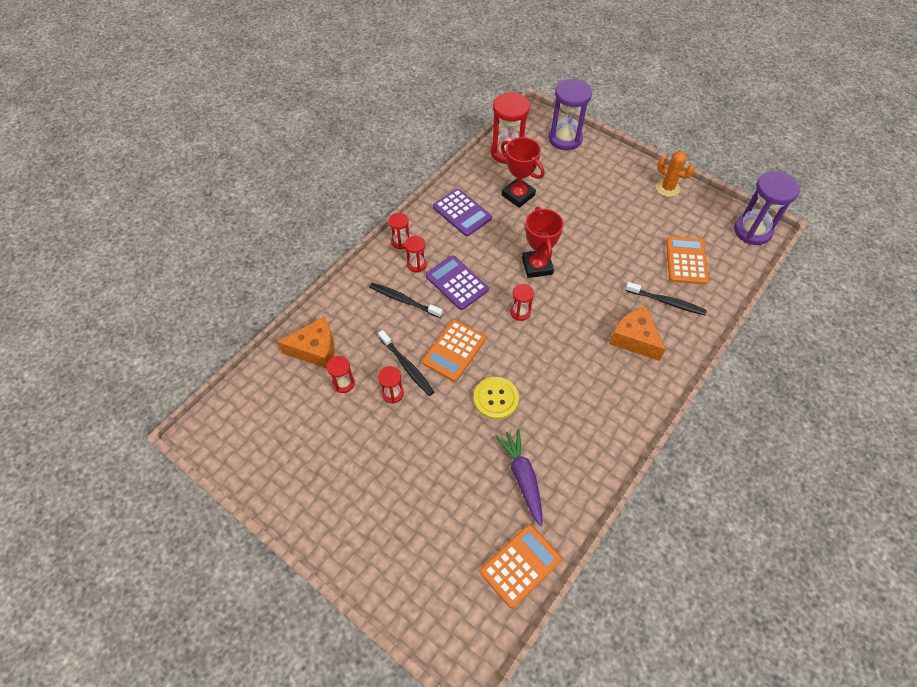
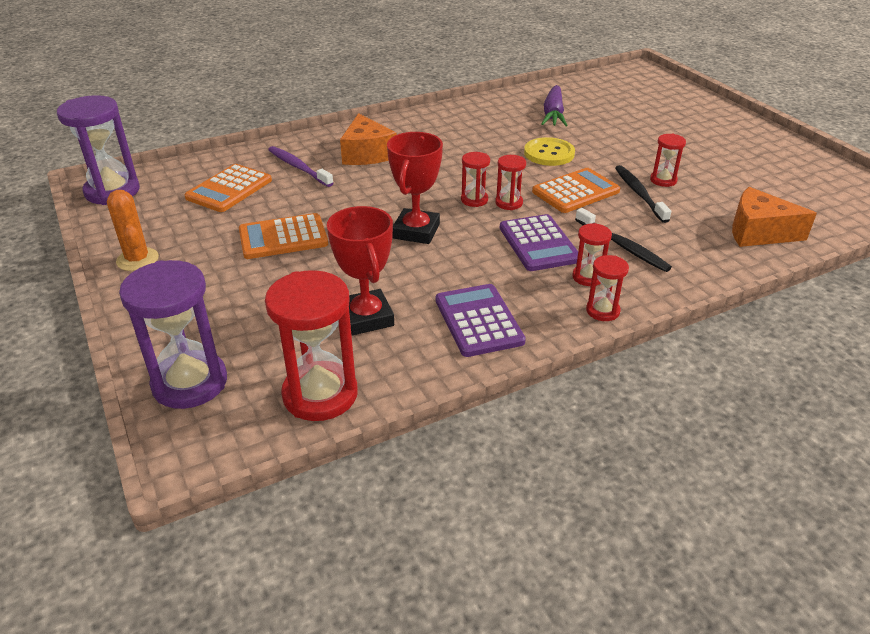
camera: 155 degrees left, 20 degrees down
red hourglass [327,356,355,393] -> red hourglass moved to [495,155,526,210]
orange calculator [480,524,562,608] -> orange calculator moved to [239,213,328,259]
black toothbrush [625,282,707,315] -> purple toothbrush [268,146,333,187]

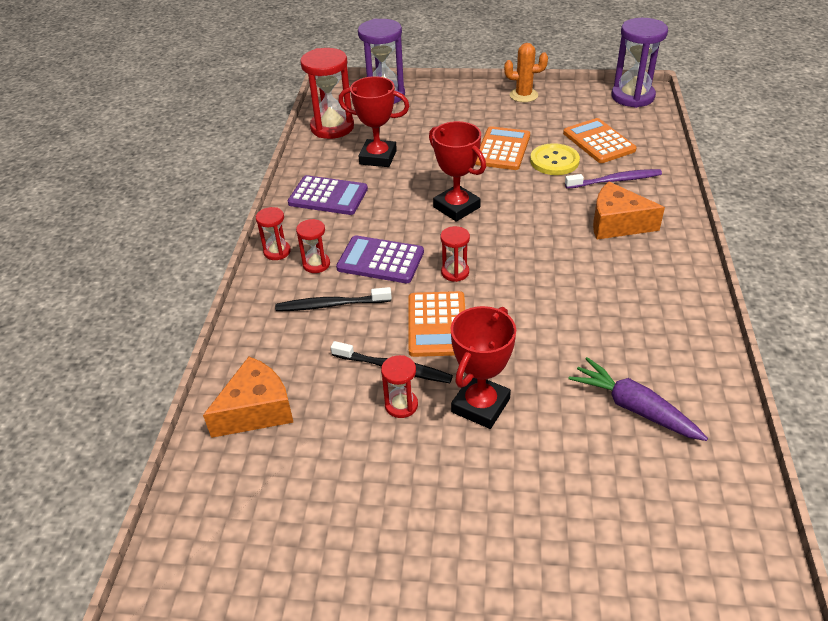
camera: 125 degrees right, 5 degrees up
red hourglass [461,152,490,207] -> none
yellow button [524,137,575,166] -> yellow button moved to [530,143,580,175]
none -> red trophy [451,306,516,429]

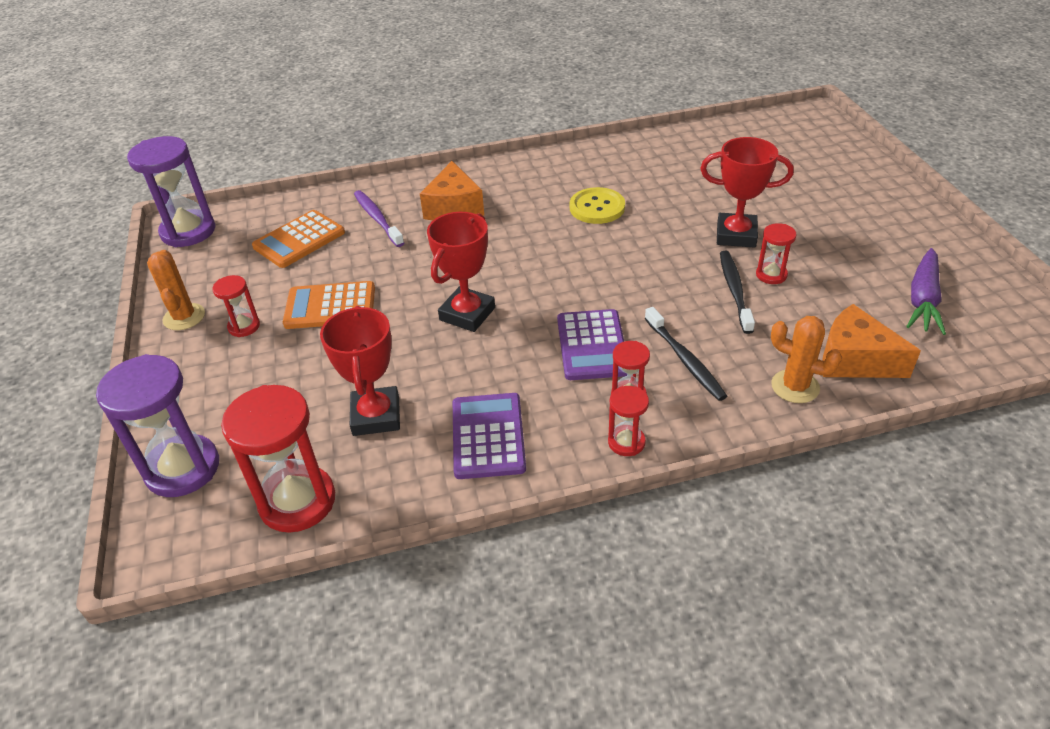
camera: 110 degrees left, 0 degrees up
orange calculator [409,291,465,357] -> none
red hourglass [440,226,470,282] -> red hourglass moved to [213,275,260,337]
yellow button [530,143,580,175] -> yellow button moved to [570,187,625,224]
purple carrot [568,357,708,441] -> purple carrot moved to [906,248,946,335]
none -> orange cactus [771,316,842,403]

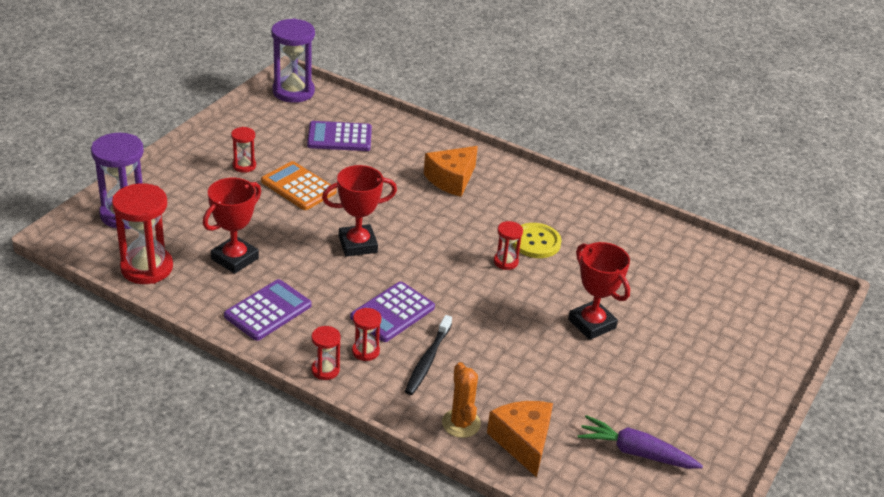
camera: 40 degrees right, 5 degrees down
orange cactus [147,250,205,330] -> none
orange calculator [252,210,345,268] -> purple calculator [307,121,372,151]
purple toothbrush [354,190,404,247] -> none
black toothbrush [720,251,755,334] -> none
red hourglass [756,223,797,284] -> red hourglass moved to [494,221,523,270]
purple carrot [906,248,946,335] -> purple carrot turned 45 degrees clockwise [578,415,703,469]

